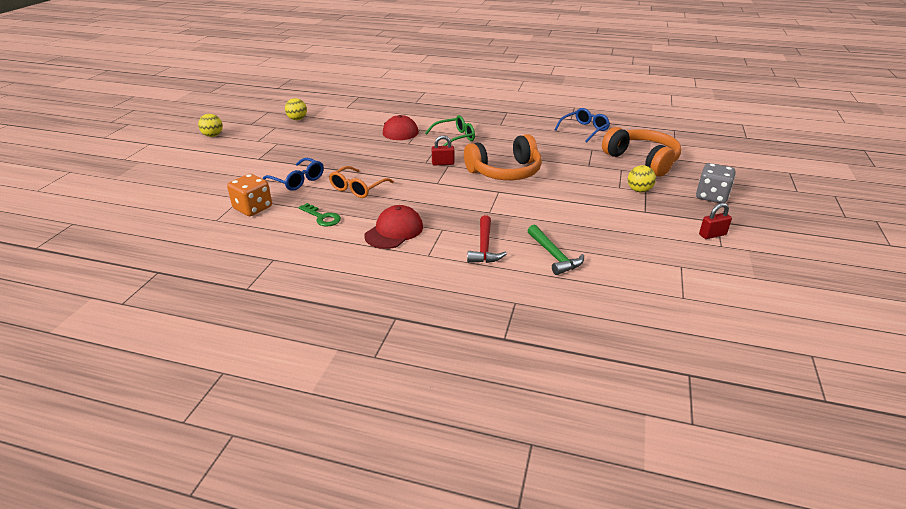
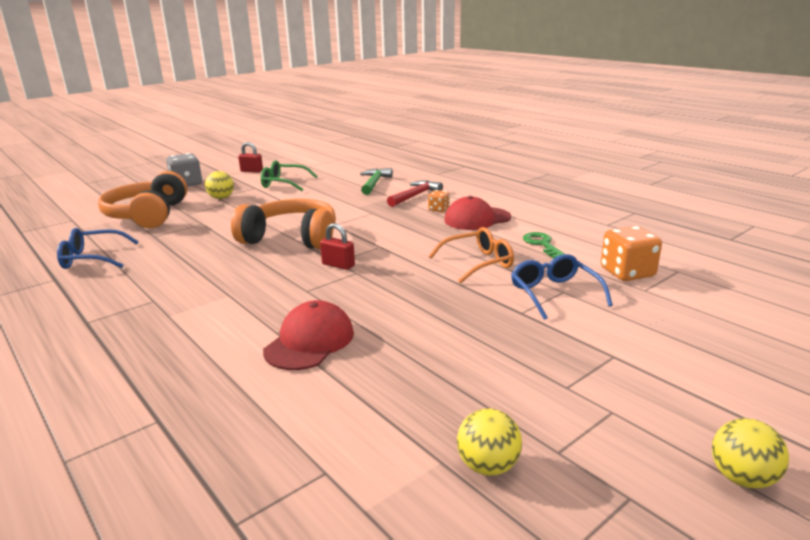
camera: 145 degrees left, 10 degrees down
green glasses [425,115,475,146] -> green glasses moved to [261,160,317,191]
none -> orange dice [428,190,450,212]

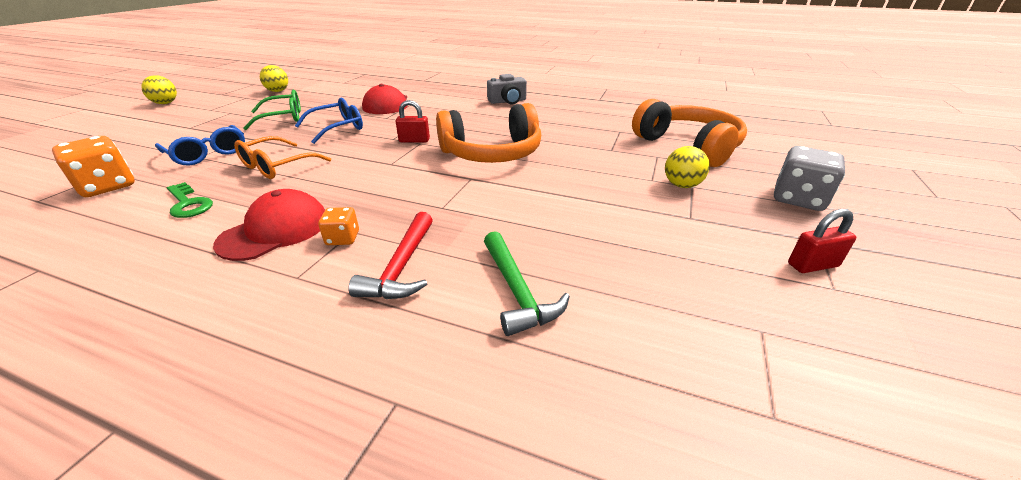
camera: 150 degrees right, 10 degrees up
blue glasses [57,228,139,269] -> blue glasses moved to [295,98,363,144]
green glasses [261,160,317,191] -> green glasses moved to [243,90,301,130]
none -> grey camera [487,74,527,104]

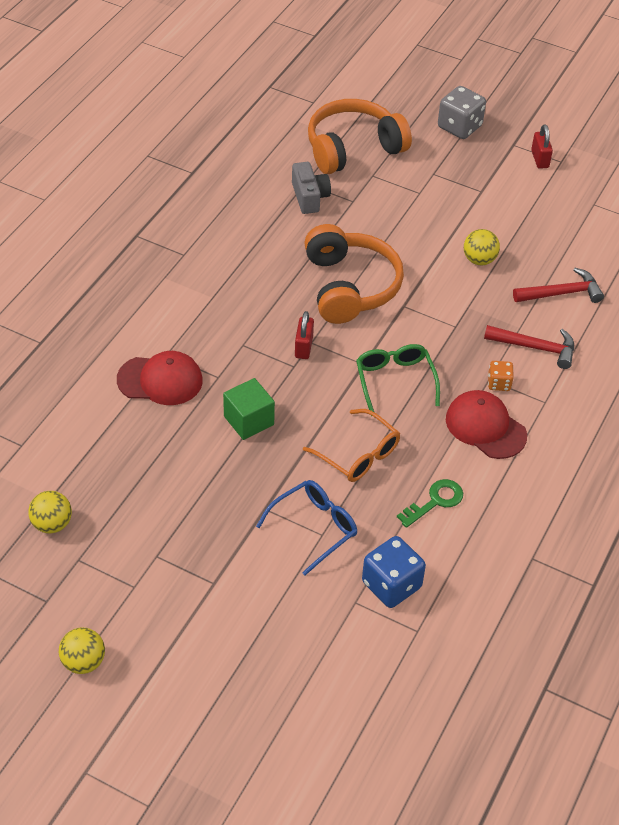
camera: 85 degrees left, 15 degrees up
orange dice [52,136,135,197] -> blue dice [362,536,426,608]
green glasses [243,90,301,130] -> green glasses moved to [356,344,440,416]
blue glasses [295,98,363,144] -> green cube [223,378,275,440]
green hammer [484,231,570,336] -> red hammer [513,268,604,303]
grey camera [487,74,527,104] -> grey camera moved to [292,162,331,214]
yellow ball [665,146,710,188] -> yellow ball moved to [464,229,500,265]

